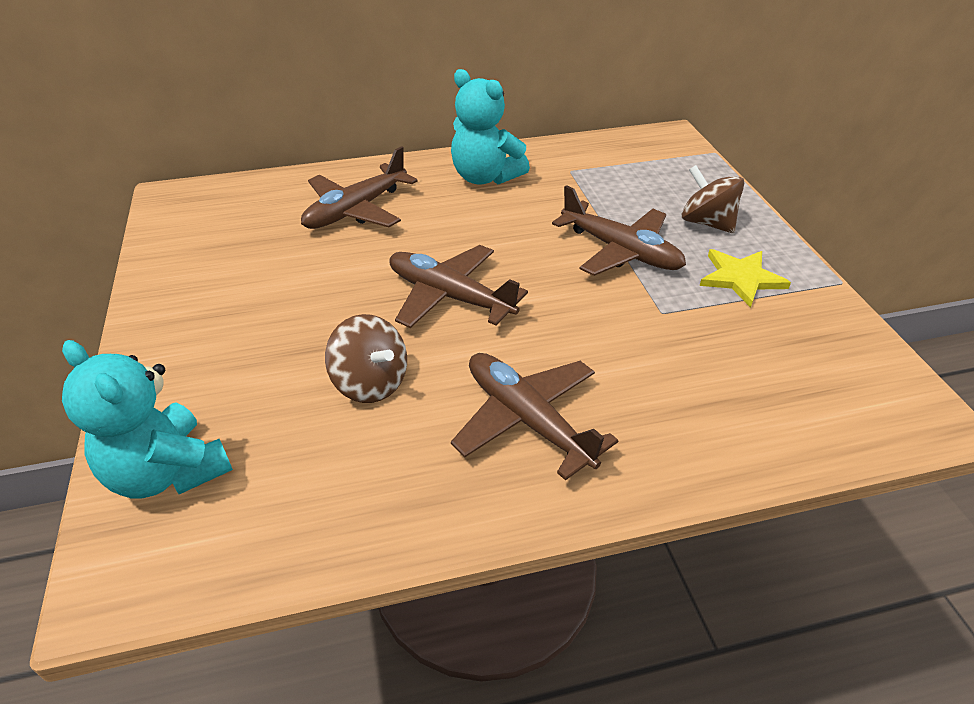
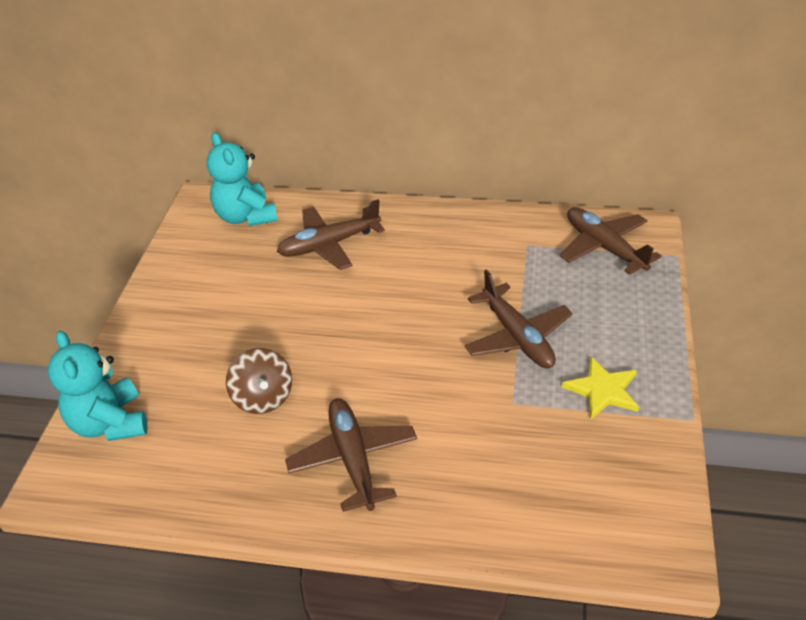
camera: 25 degrees right, 0 degrees up
brown plane [390,245,528,328] -> brown plane moved to [560,207,662,275]
turquoise teddy bear [451,69,530,185] -> turquoise teddy bear moved to [207,133,278,226]
brown spinning top [682,165,744,233] -> none

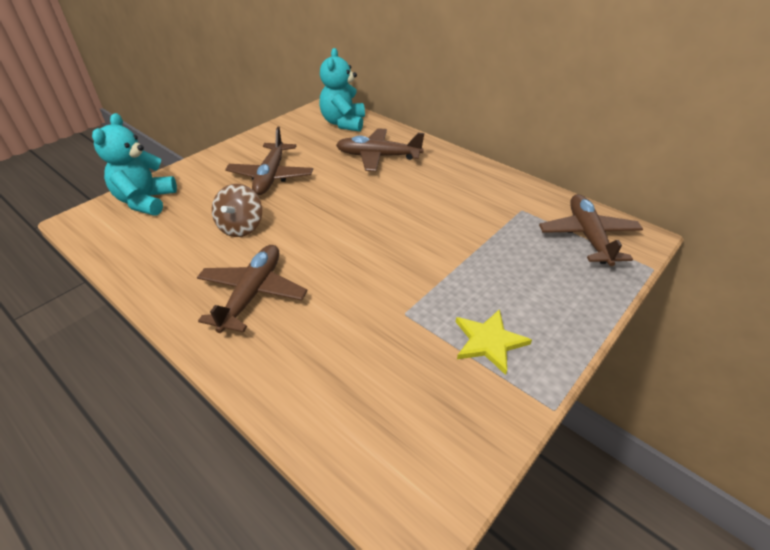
camera: 30 degrees right, 0 degrees up
brown plane [464,269,573,368] -> brown plane moved to [225,127,313,195]

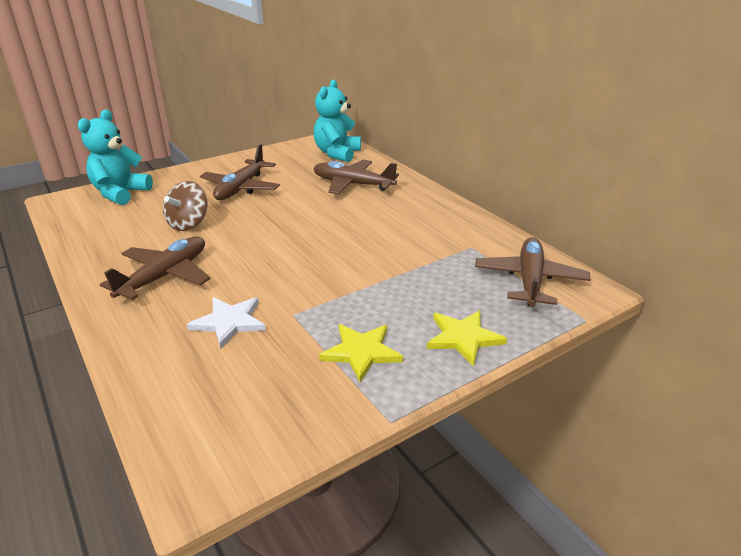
camera: 15 degrees right, 10 degrees down
none -> white star [187,297,266,348]
none -> yellow star [427,311,507,366]

